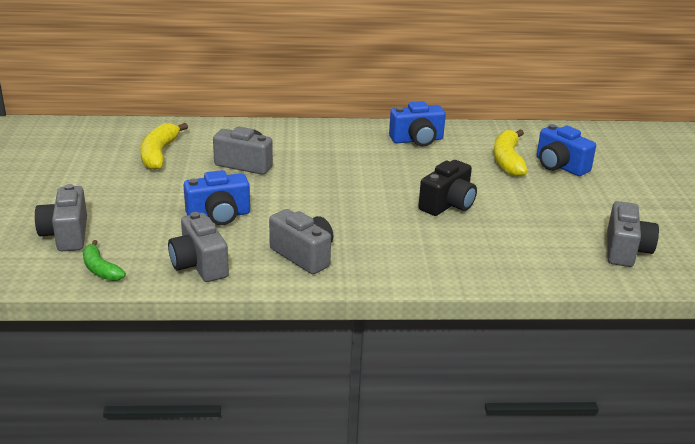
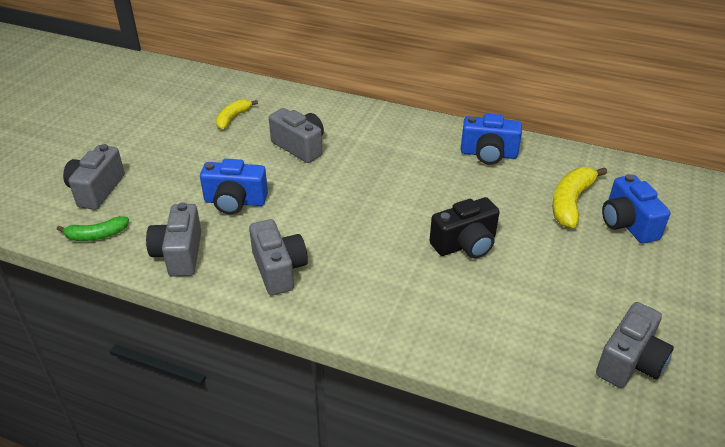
camera: 25 degrees right, 10 degrees up
green banana [83,240,126,281] -> green banana turned 90 degrees counterclockwise [57,216,129,241]
yellow banana [140,123,188,170] -> yellow banana [216,99,258,130], size x0.64

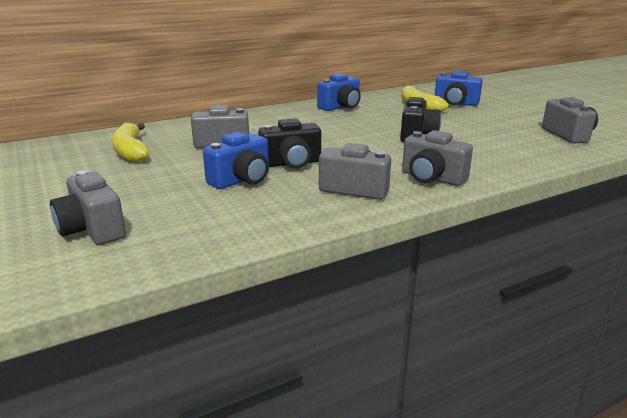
camera: 50 degrees left, 15 degrees down
green banana [57,216,129,241] -> none
grey camera [146,202,201,277] -> grey camera moved to [402,130,473,186]
yellow banana [216,99,258,130] -> yellow banana [112,123,149,162], size x1.57
none -> black camera [258,118,321,169]

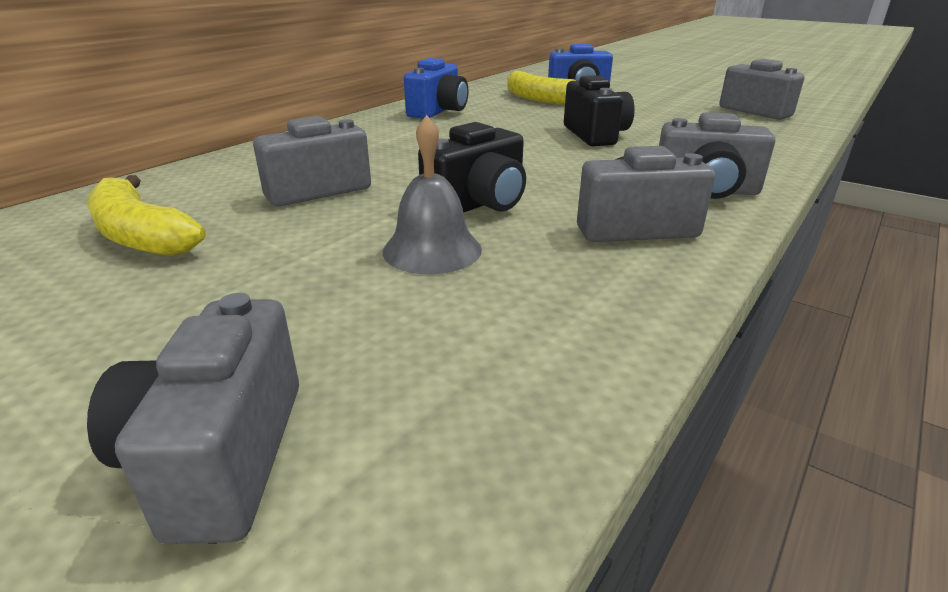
camera: 25 degrees left, 5 degrees up
grey camera [50,170,126,245] -> grey camera turned 60 degrees clockwise [87,293,299,544]
blue camera [203,132,269,189] -> grey bell [383,115,482,274]

